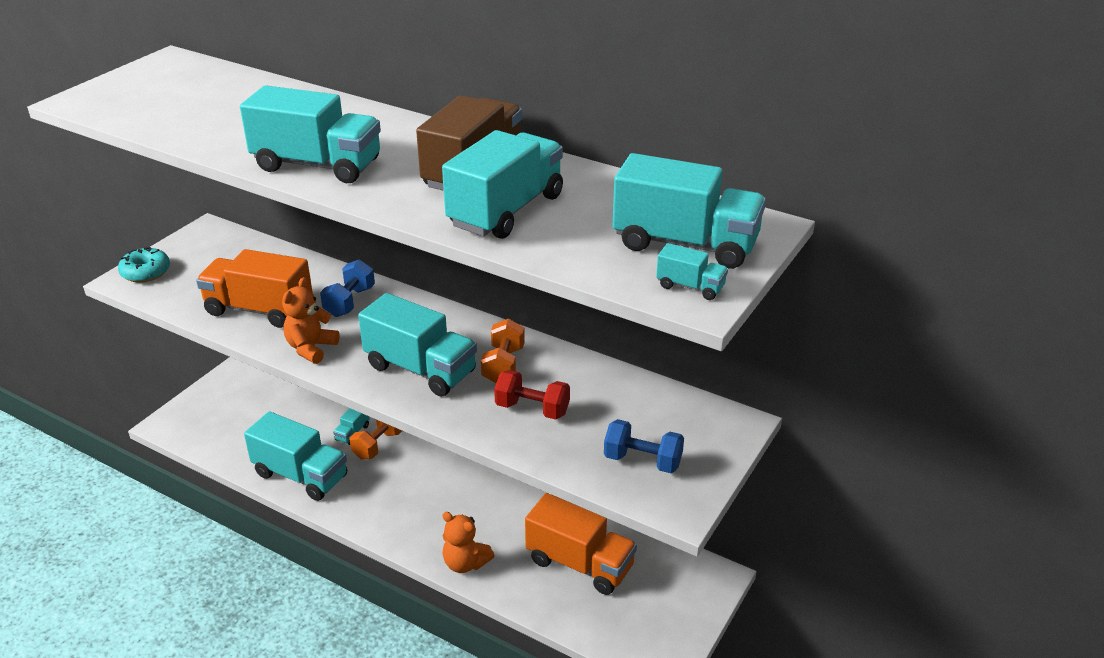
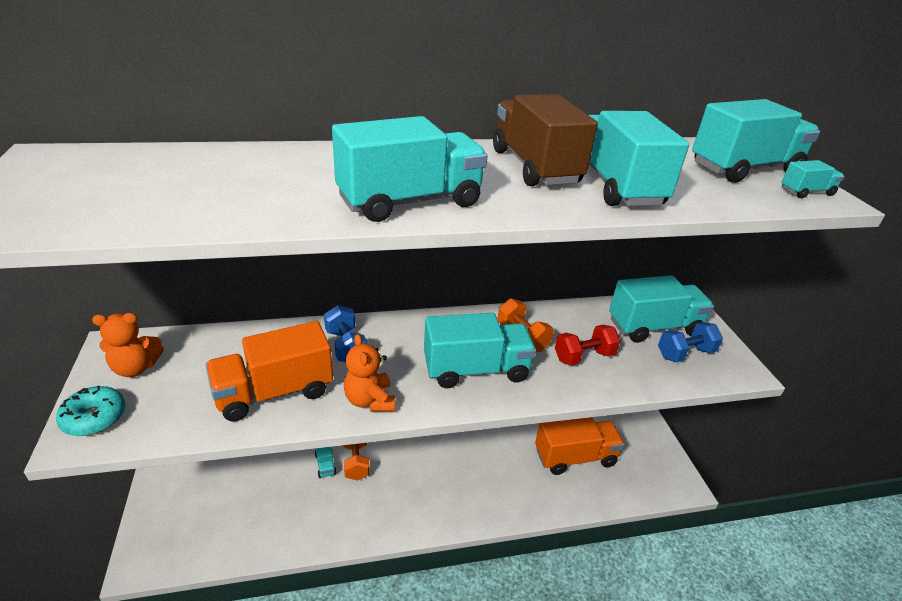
camera: 45 degrees left, 0 degrees up
turquoise truck [244,411,347,501] -> turquoise truck moved to [609,275,714,343]
orange teddy bear [442,512,495,573] -> orange teddy bear moved to [92,313,164,377]

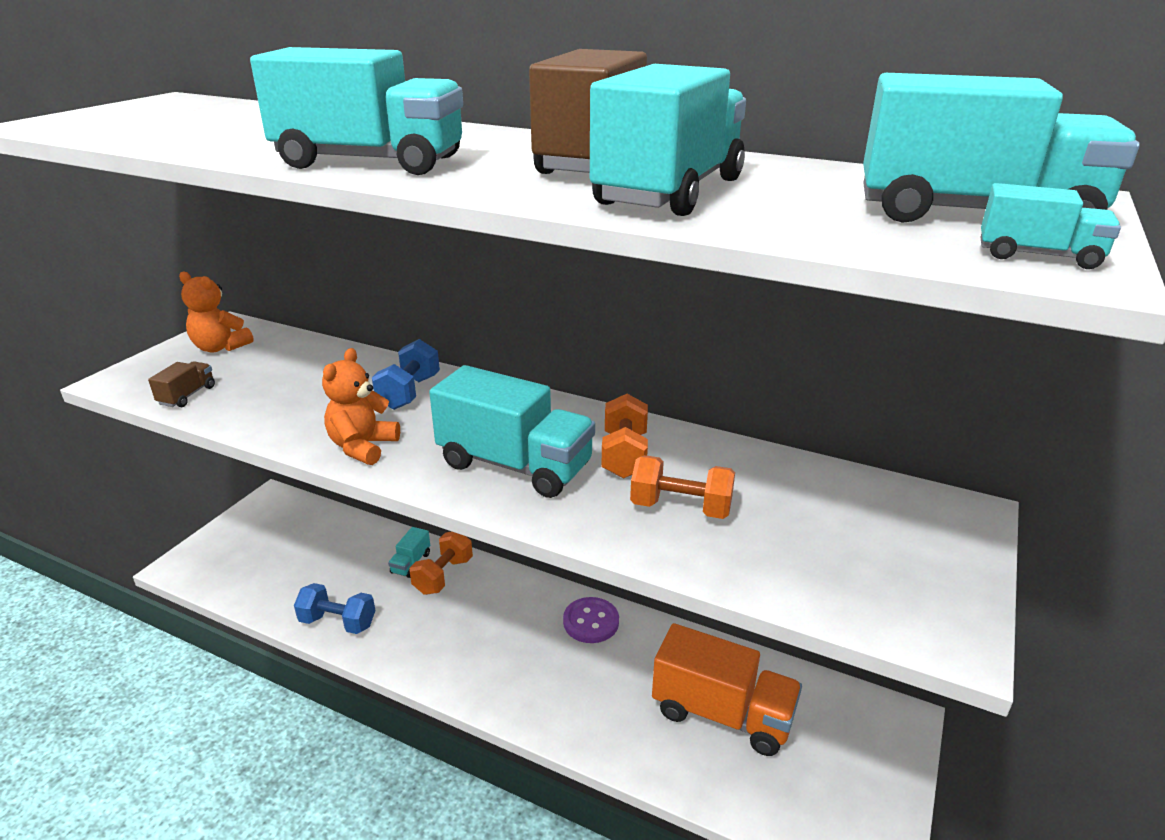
camera: 40 degrees right, 5 degrees down
turquoise donut [56,386,125,436] -> none
orange truck [205,321,333,422] -> none
red dumbbell [555,325,620,366] -> orange dumbbell [630,455,735,519]
turquoise truck [609,275,714,343] -> none
blue dumbbell [658,322,723,362] -> blue dumbbell moved to [294,583,375,634]
none -> brown truck [148,361,215,407]
none -> purple button [563,597,619,643]

